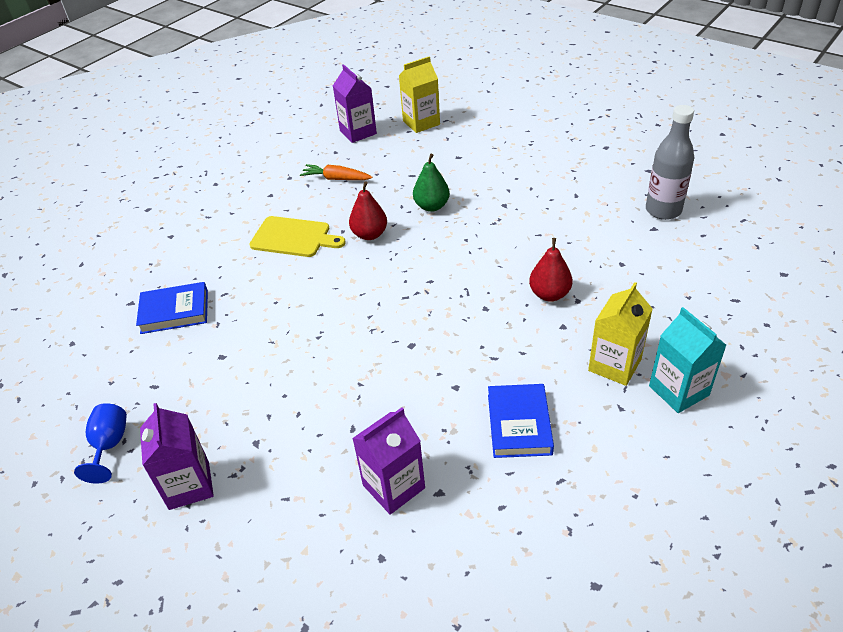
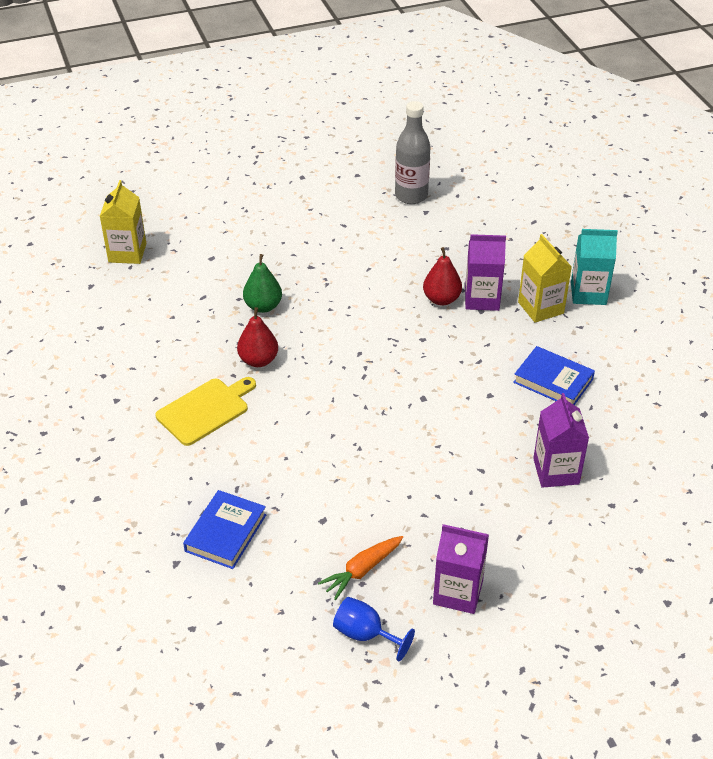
camera: 60 degrees left, 0 degrees up
orange carrot [300,164,372,180] -> orange carrot moved to [318,536,403,600]
purple carton [333,65,377,143] -> purple carton moved to [465,234,506,311]

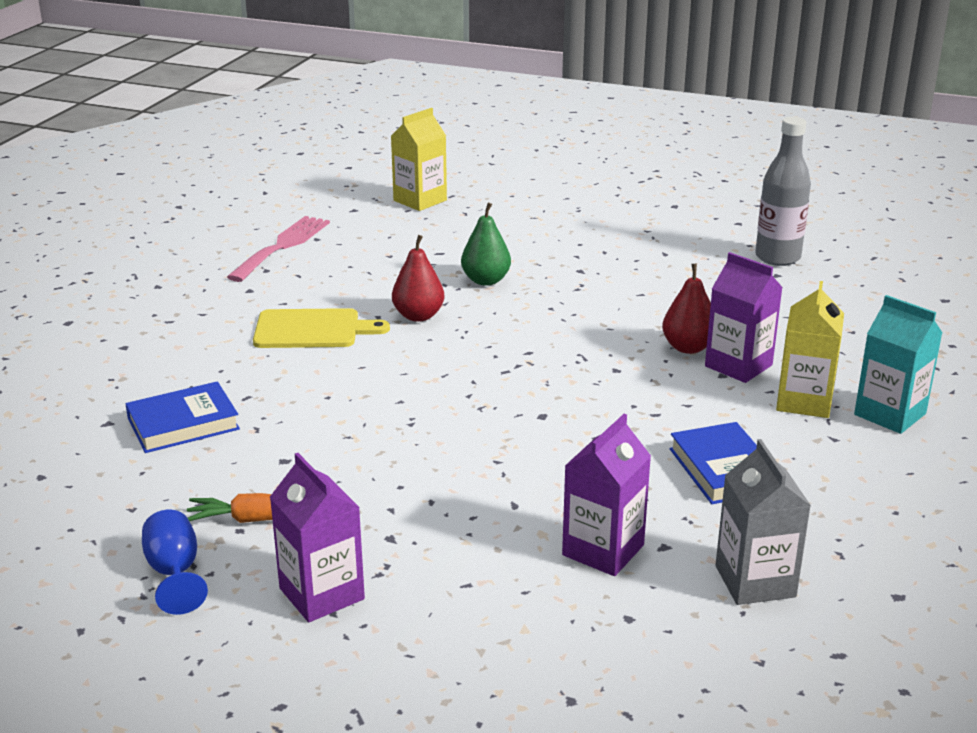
camera: 40 degrees right, 15 degrees down
none -> pink fork [227,216,330,282]
none -> grey carton [716,439,811,605]

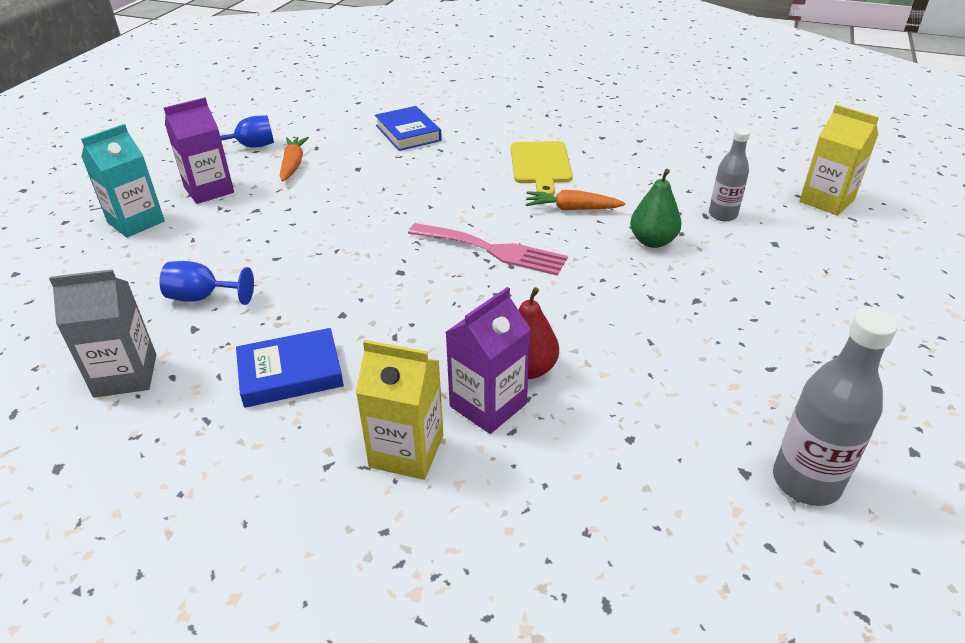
camera: 90 degrees right, 10 degrees up
pink fork [227,216,330,282] -> pink fork moved to [408,223,568,276]
red pear [392,235,445,322] -> orange carrot [525,190,626,210]
purple carton [562,414,651,576] -> blue goblet [159,261,254,305]
turquoise carton [854,295,942,434] -> turquoise carton moved to [81,124,165,238]
none -> grey bottle [709,128,750,222]

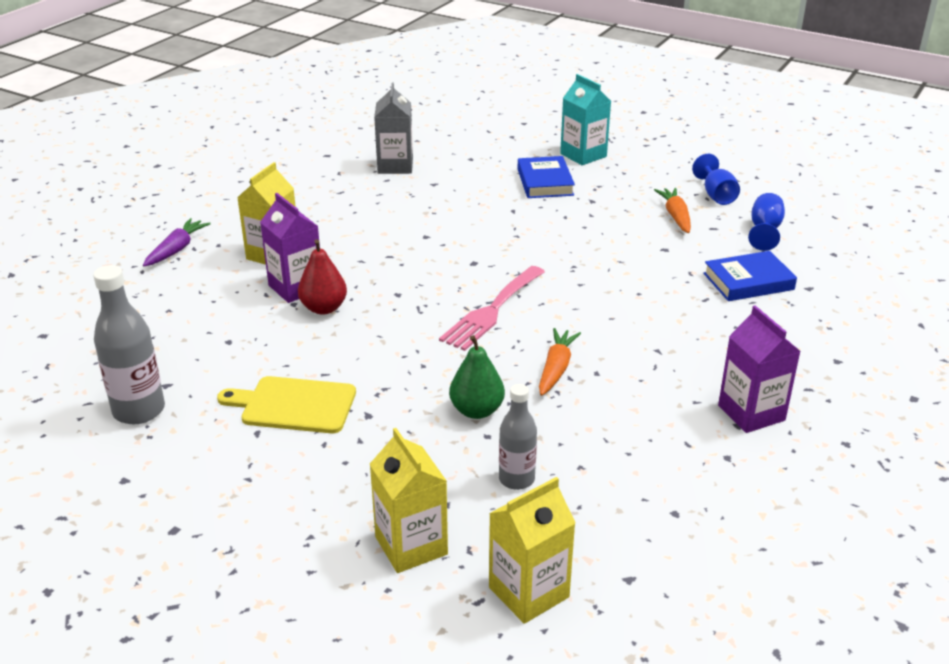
camera: 100 degrees right, 5 degrees down
blue goblet [159,261,254,305] -> blue goblet moved to [748,193,785,251]
purple carton [164,97,234,204] -> purple carton moved to [718,305,801,433]
blue book [236,328,344,408] -> blue book moved to [518,156,575,198]
orange carrot [280,137,309,182] -> orange carrot turned 105 degrees counterclockwise [654,188,691,233]
yellow cutting board [511,141,573,196] -> yellow cutting board moved to [217,376,356,433]
none -> purple carrot [143,218,211,266]
none -> yellow carton [370,428,448,573]

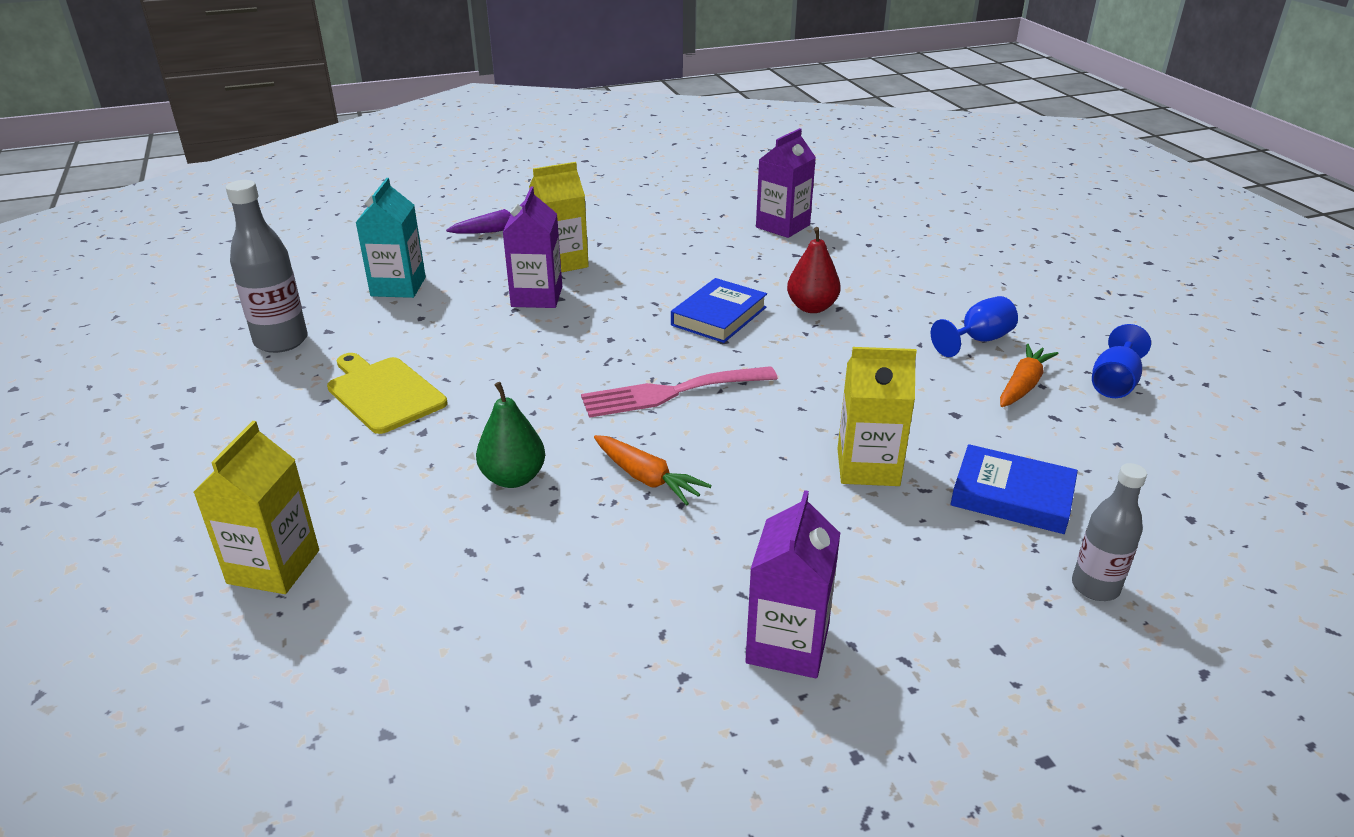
camera: 40 degrees right, 0 degrees up
red pear [298,239,347,315] -> red pear moved to [787,227,841,313]
grey carton [374,83,413,174] -> purple carton [756,128,816,238]
yellow carton [489,477,576,624] -> yellow carton moved to [837,347,917,486]
grey bottle [499,384,537,490] -> grey bottle moved to [1072,463,1147,601]
blue book [518,156,575,198] -> blue book moved to [671,278,767,343]
orange carrot [539,328,581,396] -> orange carrot turned 75 degrees clockwise [594,435,711,505]
turquoise carton [560,74,611,165] -> turquoise carton moved to [355,178,426,298]
blue goblet [748,193,785,251] -> blue goblet moved to [931,296,1018,357]

